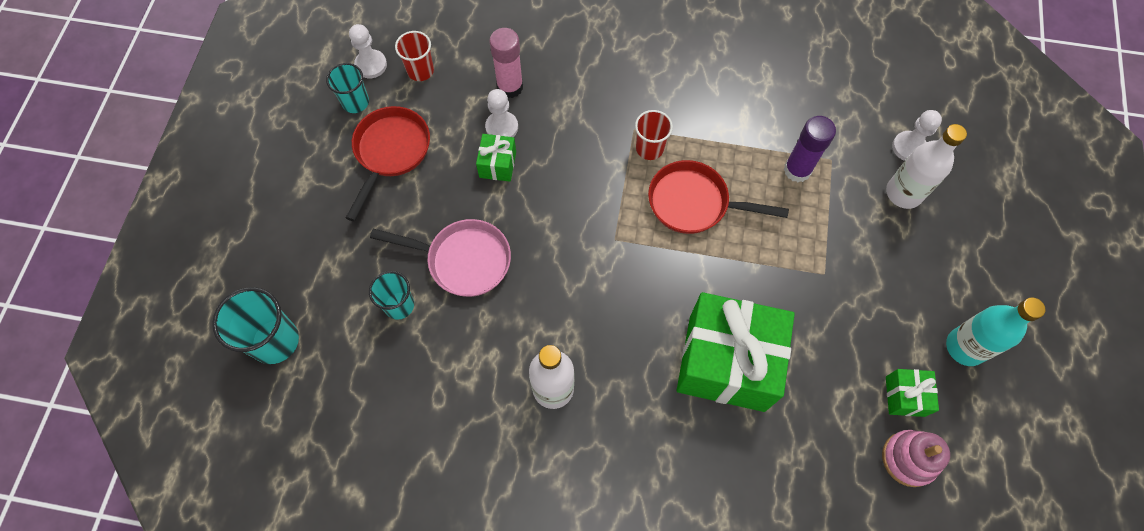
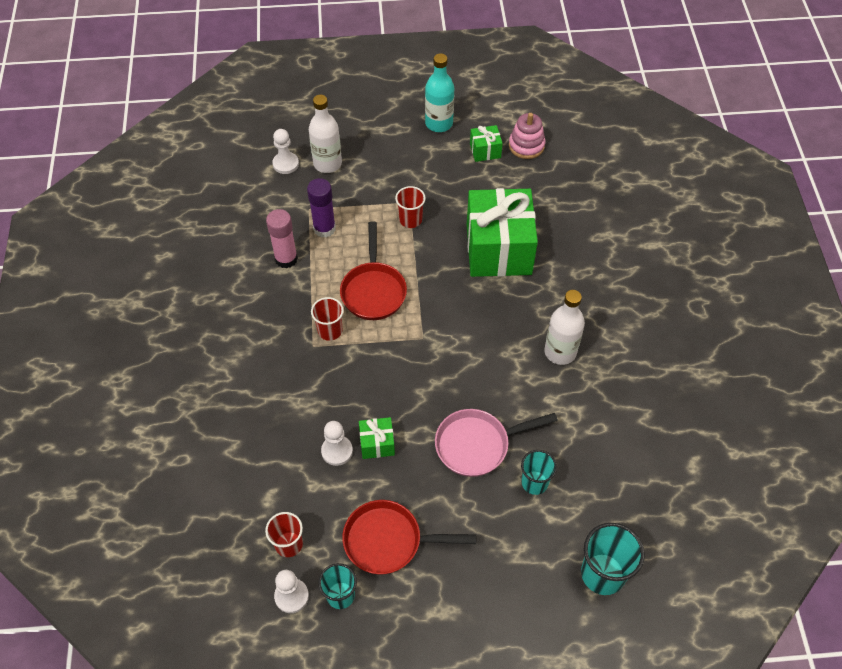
camera: 105 degrees left, 10 degrees down
pink pan [370,219,511,297] -> pink pan turned 105 degrees counterclockwise [435,409,558,477]
pink glue stick [489,28,523,98] -> pink glue stick moved to [266,209,298,268]
none -> red cup [395,186,426,228]

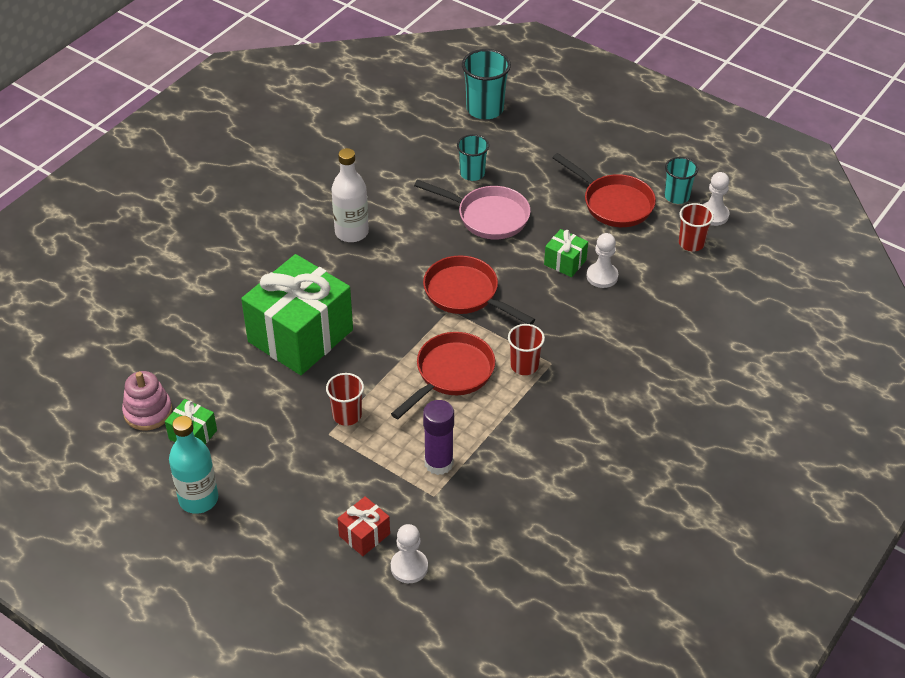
camera: 140 degrees left, 10 degrees down
pink glue stick [266,209,298,268] -> none
white bottle [309,95,342,173] -> red gift [337,496,390,556]
none -> red pan [423,255,535,325]

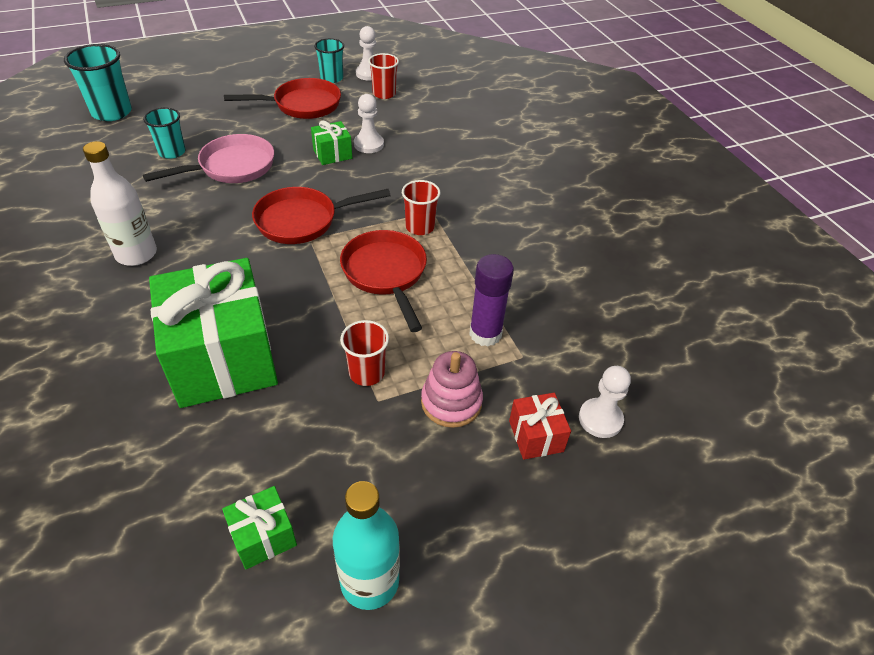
camera: 60 degrees left, 0 degrees up
pink stacking toy [122,371,172,431] -> pink stacking toy moved to [421,351,483,428]

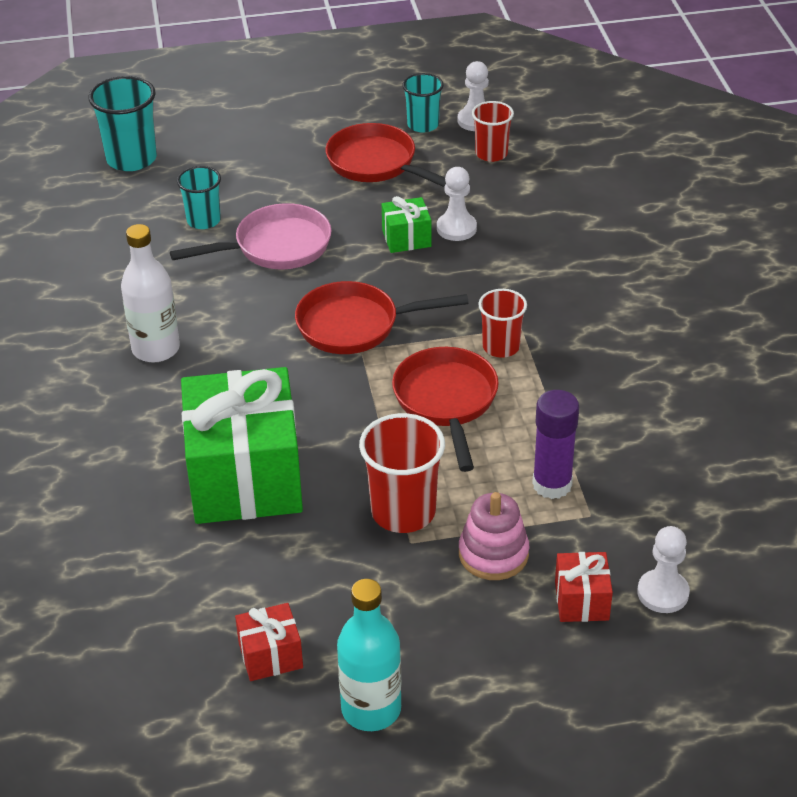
camera: 15 degrees right, 5 degrees down
green gift [222,486,297,569] -> red gift [235,603,303,681]
red pan [224,78,341,119] -> red pan turned 135 degrees counterclockwise [325,123,446,187]
red cup [340,320,389,386] -> red cup [359,413,445,533], size x1.56

